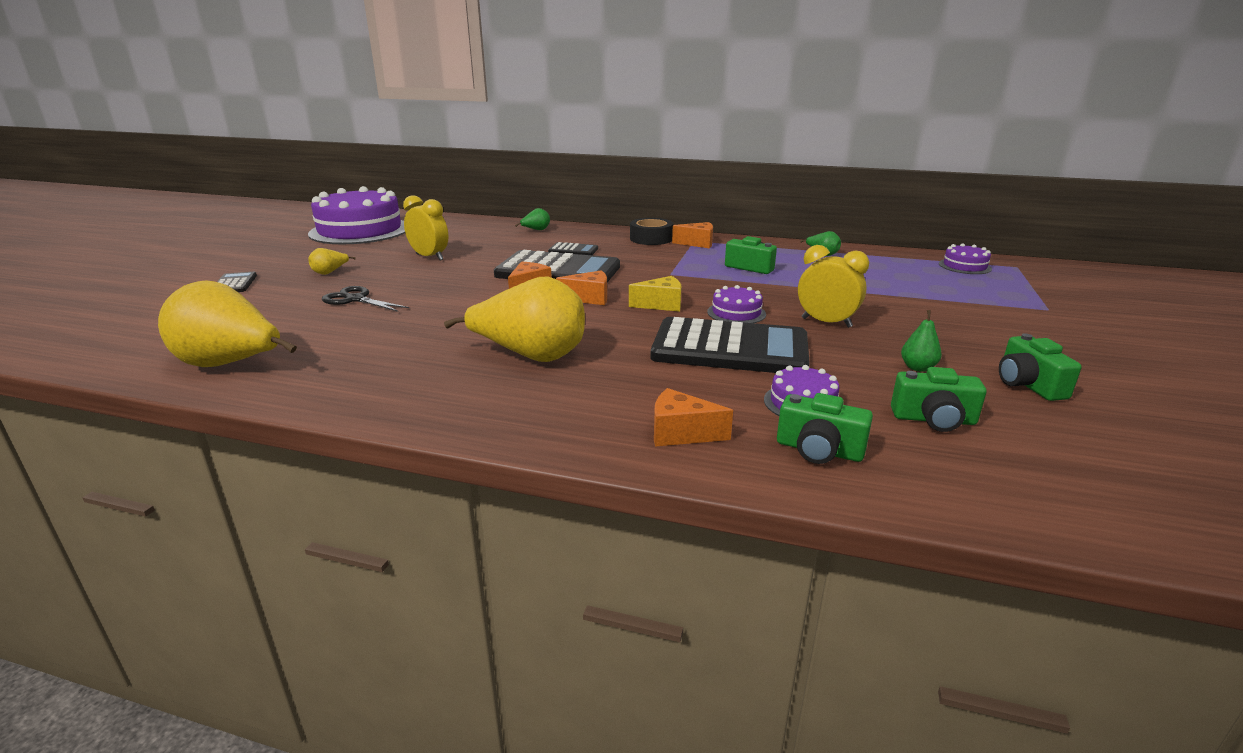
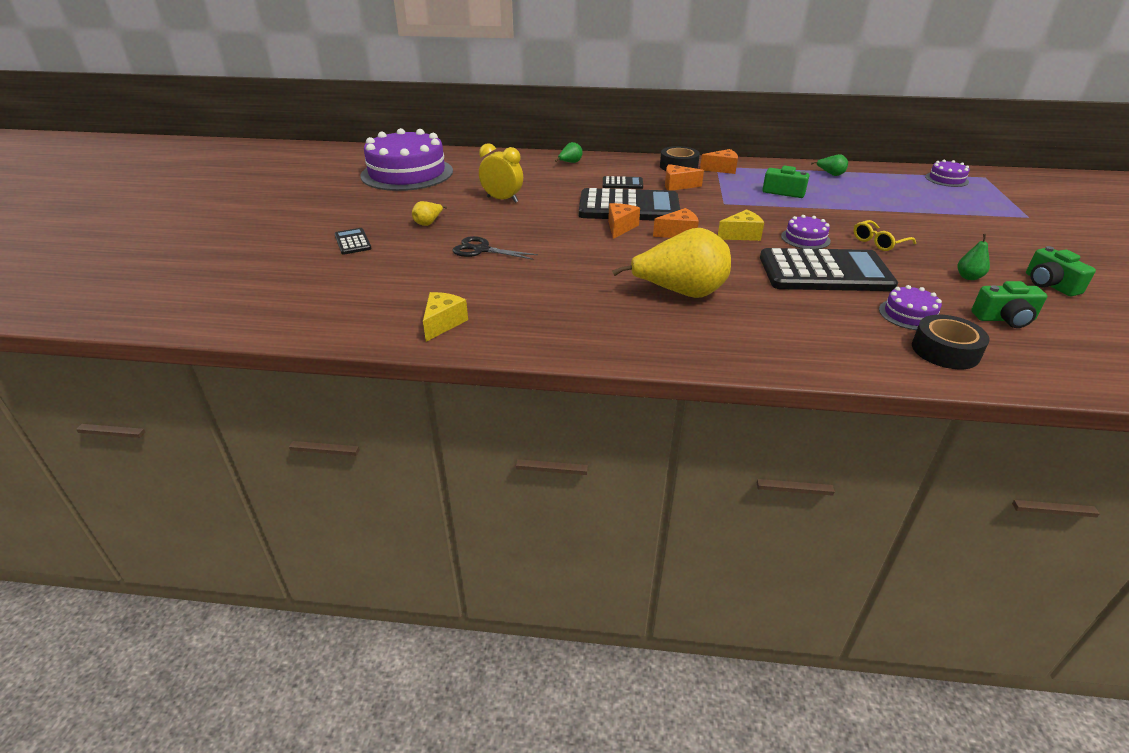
camera: 10 degrees left, 10 degrees up
yellow pear [158,280,297,367] -> yellow cheese [423,292,468,342]
orange cheese [654,388,733,447] -> orange cheese moved to [665,164,704,191]
green camera [777,393,873,464] -> black tape [912,315,990,369]
yellow clock [798,245,869,328] -> yellow glasses [854,220,916,251]

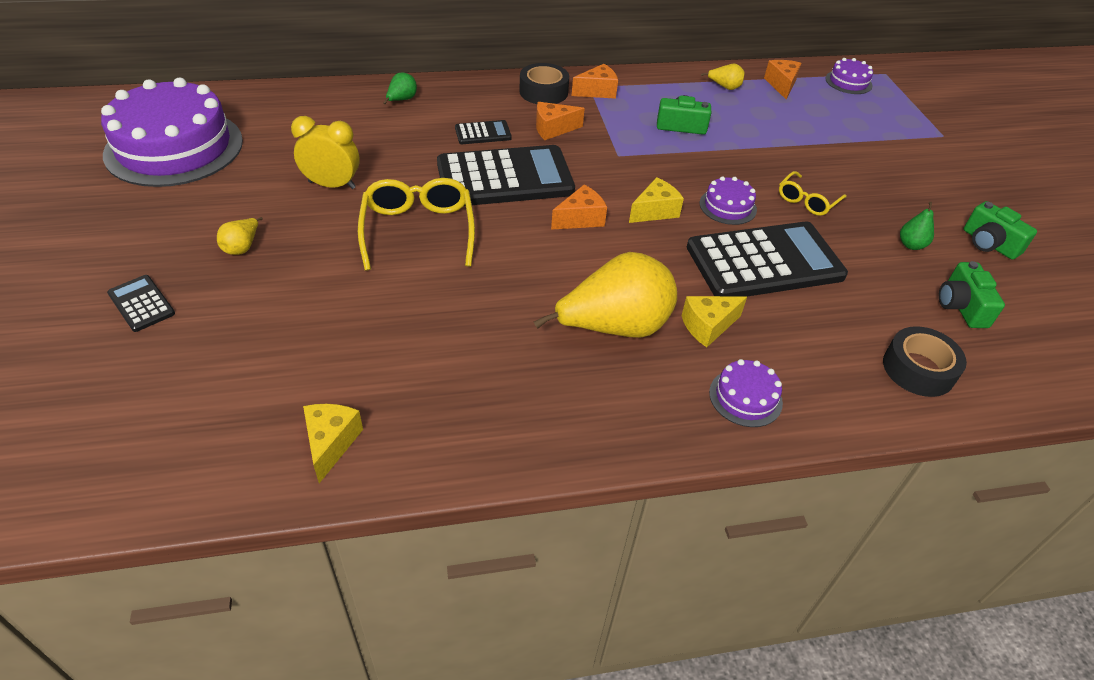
camera: 20 degrees left, 10 degrees up
black scissors [452,236,538,260] -> none
orange cheese [608,203,640,239] -> orange cheese moved to [764,60,801,100]
green pear [811,154,848,176] -> yellow pear [701,63,745,90]
purple cake [879,285,942,330] -> purple cake moved to [709,359,783,427]
green camera [971,281,1047,328] -> green camera turned 105 degrees clockwise [939,261,1005,328]
none -> yellow glasses [358,178,475,271]
none -> yellow cheese [681,296,747,347]

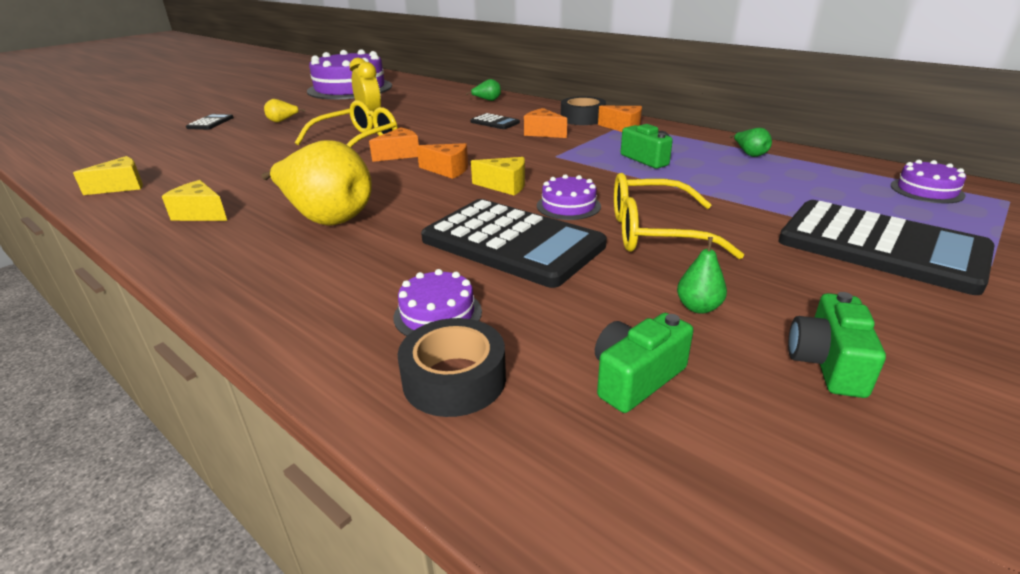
camera: 55 degrees right, 15 degrees down
black calculator [437,145,575,206] -> black calculator moved to [779,200,995,295]
yellow cheese [681,296,747,347] -> yellow cheese moved to [162,180,227,221]
yellow pear [701,63,745,90] -> green pear [730,128,772,157]
purple cake [709,359,783,427] -> purple cake moved to [394,269,482,336]
orange cheese [764,60,801,100] -> orange cheese moved to [369,127,419,162]
yellow glasses [779,171,846,216] -> yellow glasses [614,173,744,259], size x1.73

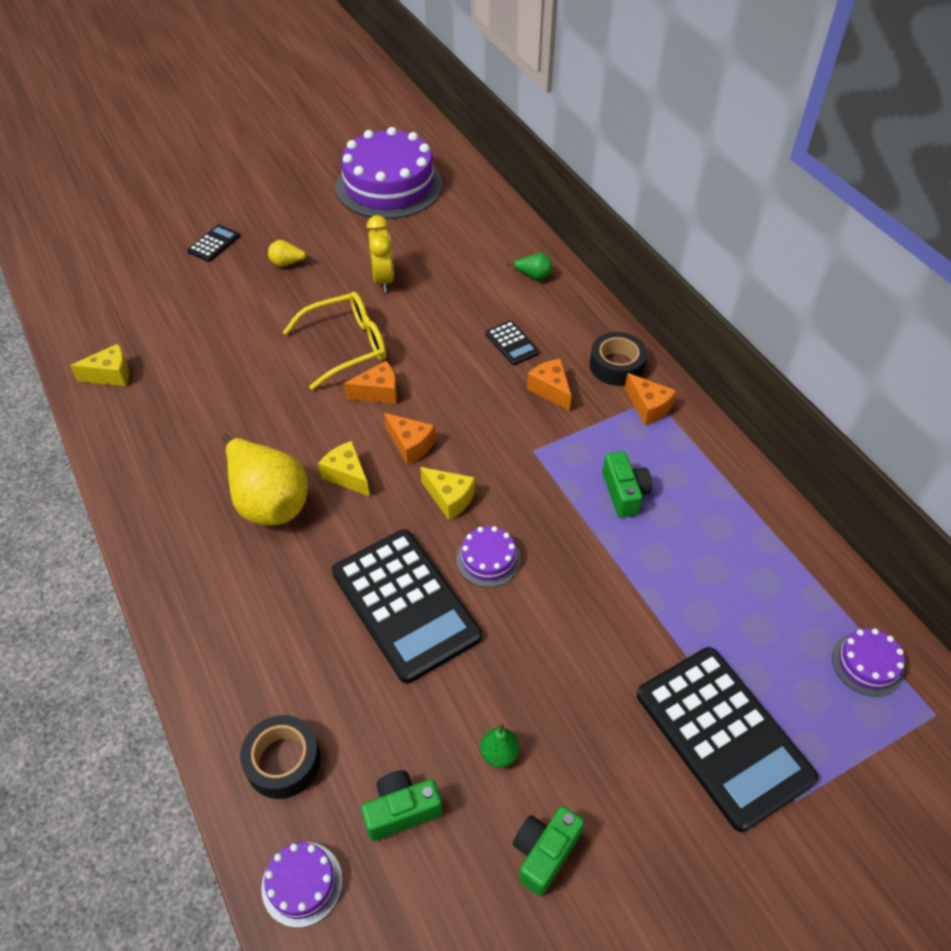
camera: 20 degrees right, 20 degrees up
yellow cheese [162,180,227,221] -> yellow cheese moved to [318,441,370,496]
purple cake [394,269,482,336] -> purple cake moved to [261,842,343,928]
yellow glasses [614,173,744,259] -> none
green pear [730,128,772,157] -> none

